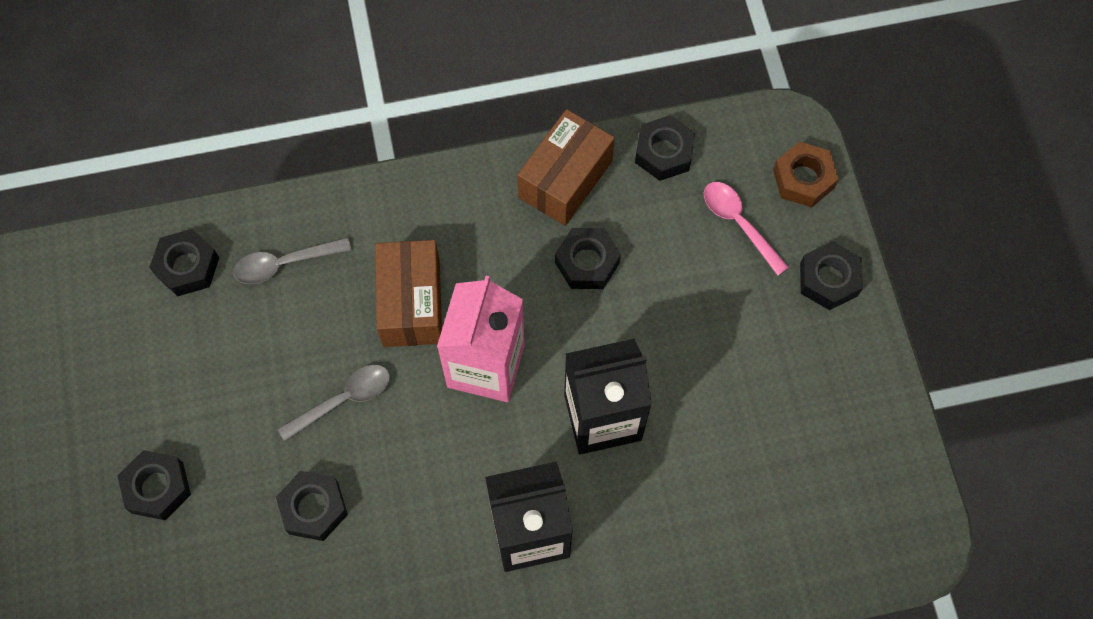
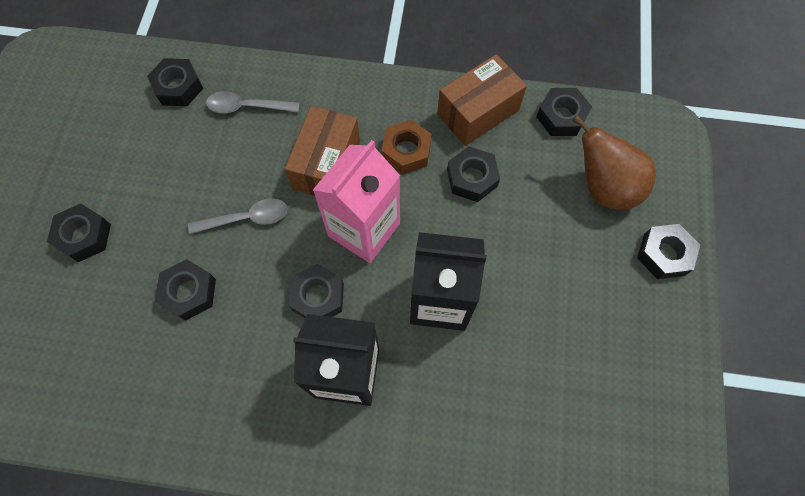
camera: 20 degrees right, 0 degrees up
pink spoon [704,182,789,276] -> brown pear [572,115,656,210]
brown nut [773,141,839,207] -> brown nut moved to [382,120,432,174]
none -> black nut [289,264,344,318]

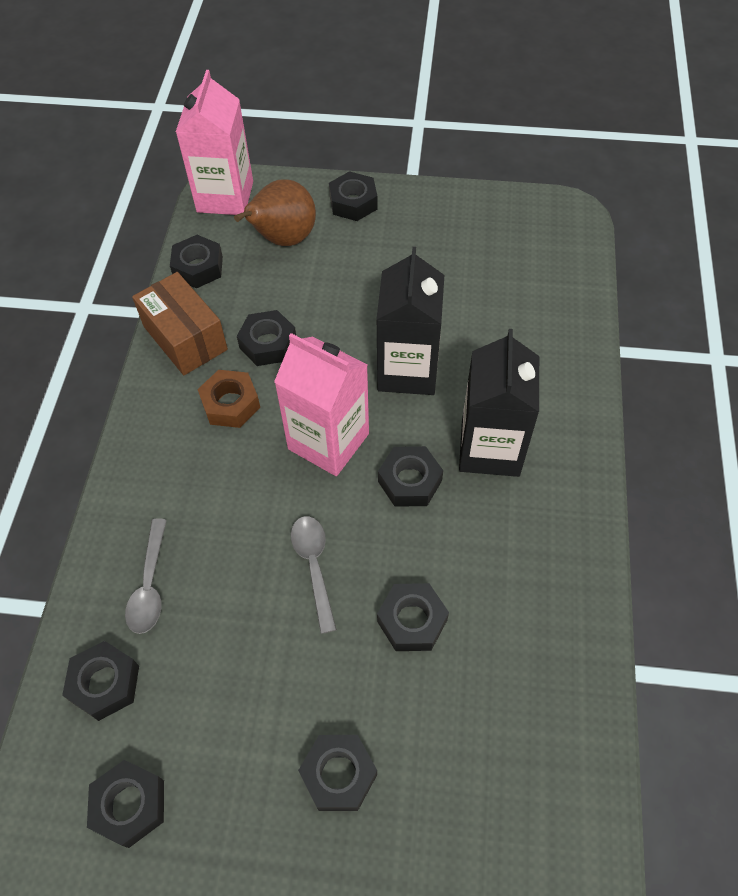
camera: 90 degrees left, 10 degrees down
brown box [285,106,360,196] -> none
none -> black nut [87,760,164,848]
none -> pink carton [176,70,253,215]

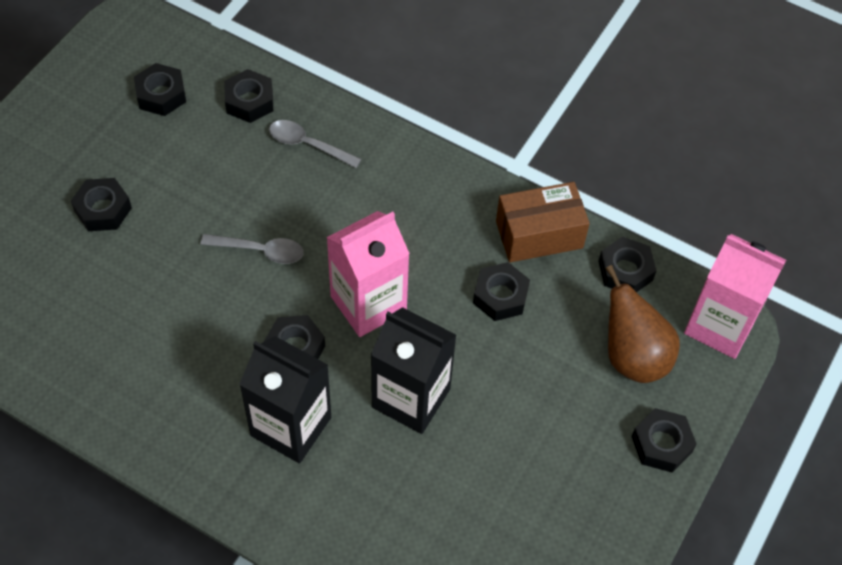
camera: 110 degrees right, 0 degrees up
brown nut [197,370,260,428] -> none
black nut [377,583,449,651] -> none

